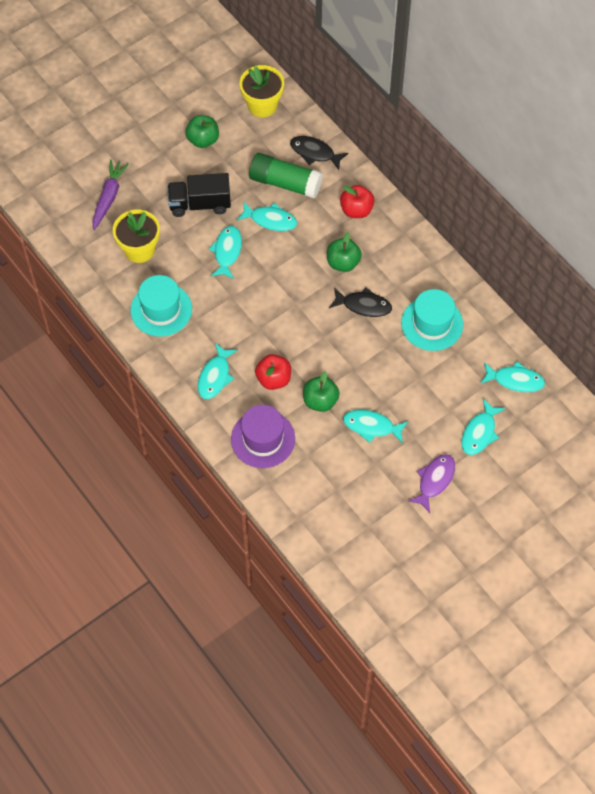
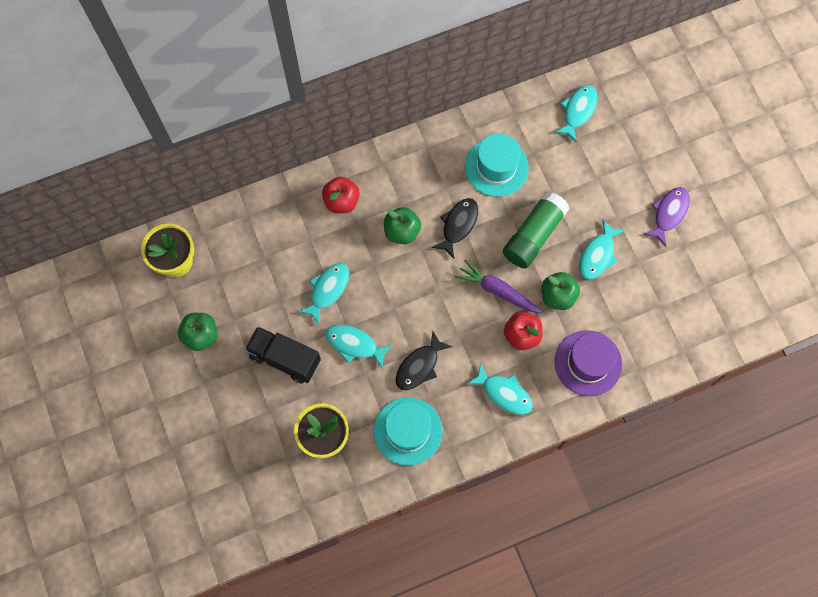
camera: 75 degrees left, 10 degrees up
purple carrot [93,160,129,230] -> purple carrot moved to [455,259,542,313]
black truck [167,173,231,217] -> black truck turned 105 degrees clockwise [245,326,321,384]
green glue stick [249,153,323,199] -> green glue stick moved to [503,191,569,269]
black fish [290,136,349,170] -> black fish moved to [395,331,453,390]
purple fish [408,454,455,513] -> purple fish turned 75 degrees clockwise [644,187,690,247]
turquoise fish [461,399,505,455] -> none

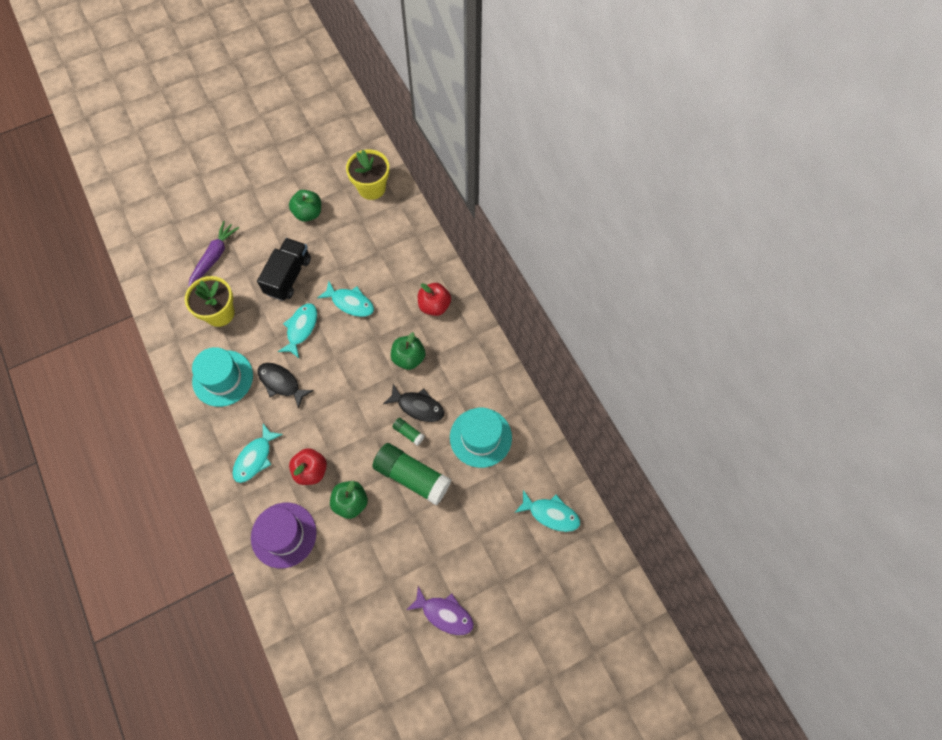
camera: 85 degrees right, 5 degrees down
purple carrot [455,259,542,313] -> purple carrot moved to [188,221,239,288]
turquoise fish [579,219,625,279] -> none
none -> green glue stick [392,418,425,446]

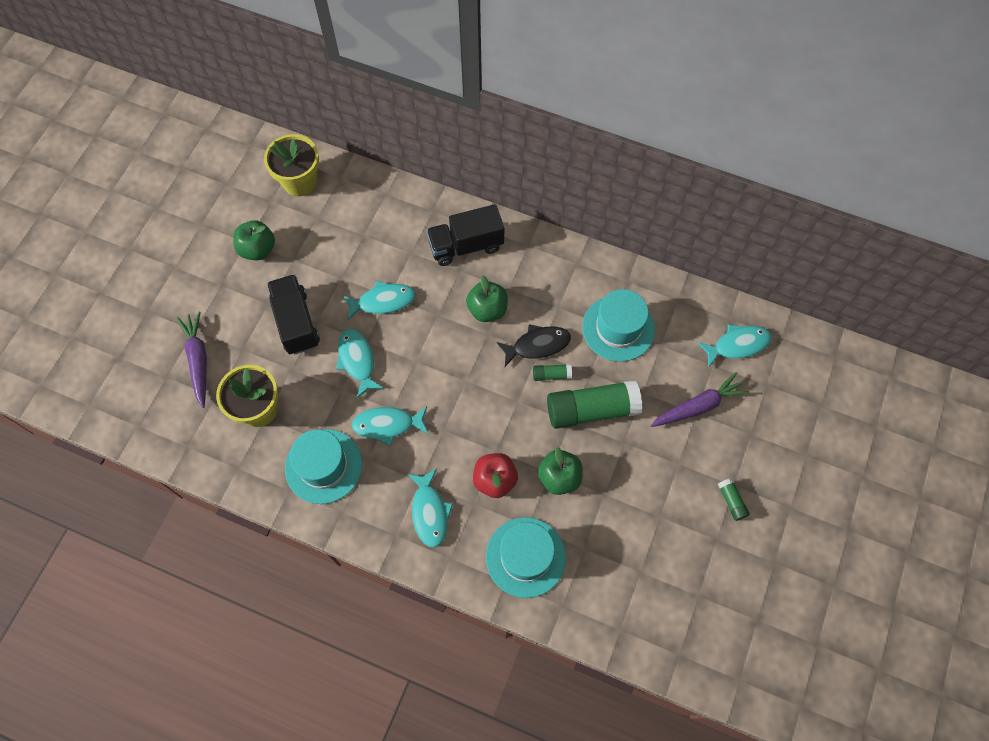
camera: 40 degrees left, 0 degrees up
purple hat [251,503,317,568] -> turquoise hat [486,517,566,598]
black fish [258,363,314,409] -> turquoise fish [352,406,429,446]
purple fish [406,586,474,635] -> green glue stick [718,478,750,521]
red apple [418,283,451,316] -> black truck [426,204,504,266]
none -> purple carrot [651,372,749,427]

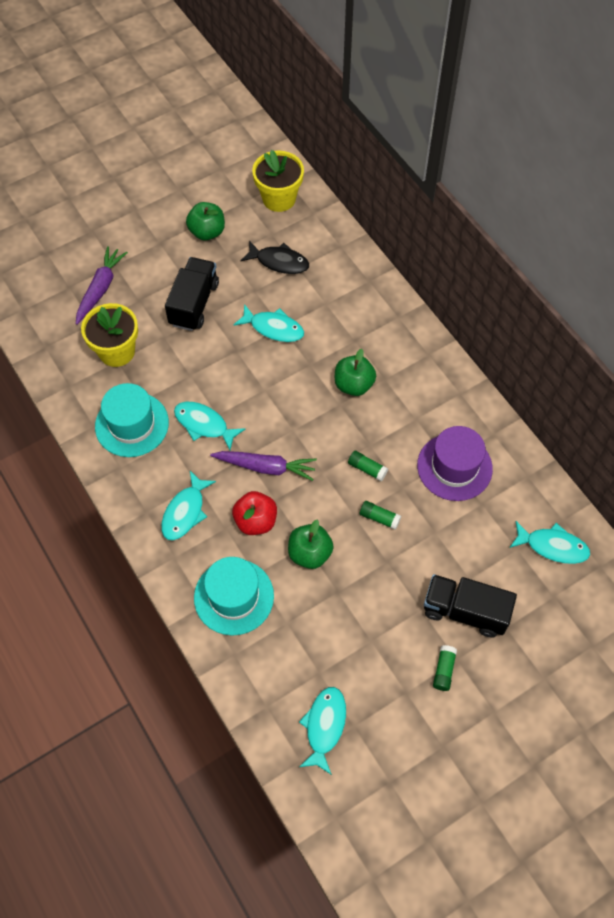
camera: 35 degrees right, 5 degrees down
turquoise fish [336,329,384,398] -> turquoise fish moved to [299,687,346,775]
black truck [426,204,504,266] -> black truck moved to [424,574,517,638]
black fish [496,324,571,367] -> black fish moved to [240,241,309,274]
green glue stick [547,380,642,429] -> green glue stick [360,501,401,530], size x0.44
turquoise hat [582,289,655,362] -> purple hat [417,426,493,501]
purple carrot [651,372,749,427] -> purple carrot moved to [210,451,317,481]

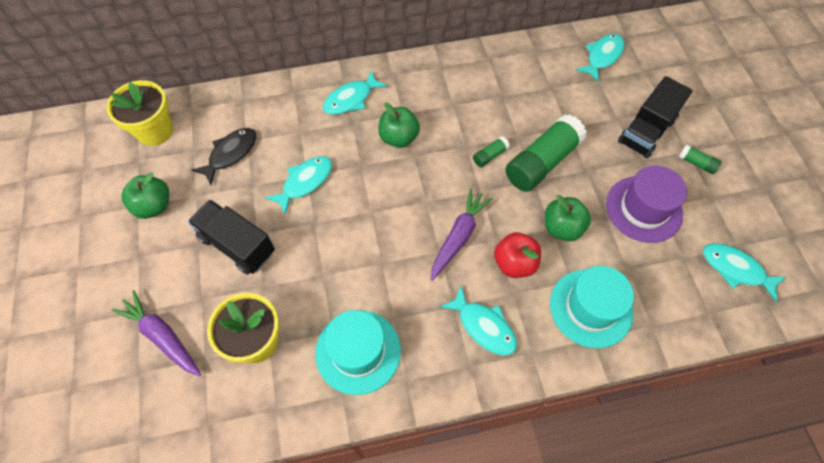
camera: 70 degrees left, 0 degrees up
turquoise fish [174,402,245,450] -> turquoise fish moved to [323,71,387,115]
green glue stick [360,501,401,530] -> green glue stick [505,114,587,192], size x2.30
purple hat [417,426,493,501] -> purple hat moved to [606,166,687,243]

